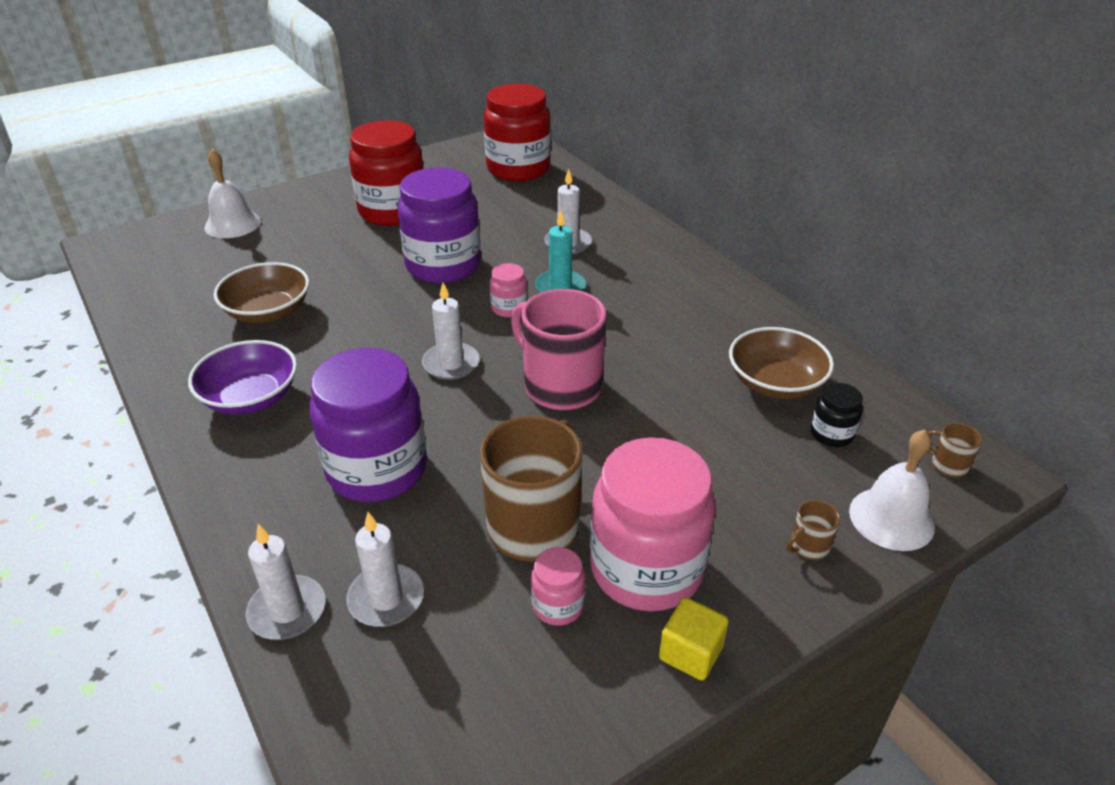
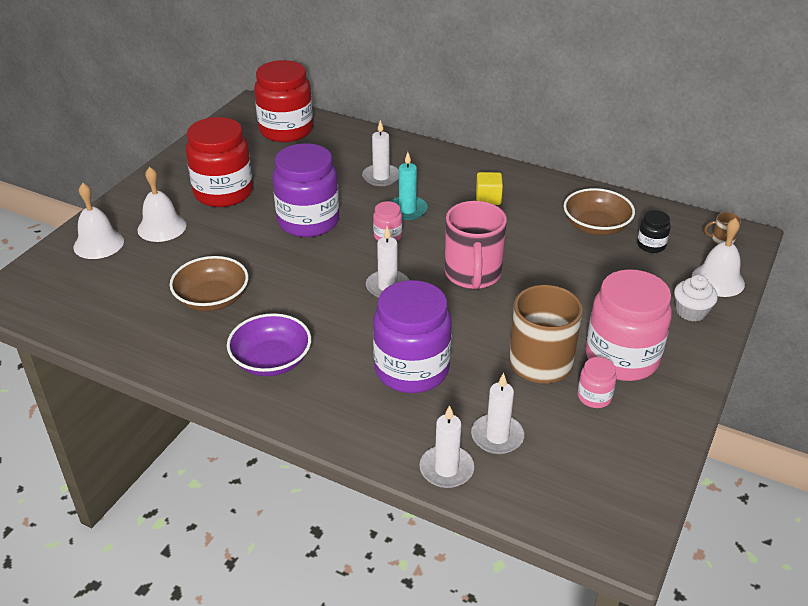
camera: 30 degrees left, 0 degrees up
pink mug [511,289,606,410] -> pink mug turned 105 degrees counterclockwise [445,201,507,289]
yellow cube [659,597,729,681] -> yellow cube moved to [476,172,503,205]
brown mug [787,500,840,560] -> white cupcake [674,275,718,322]
none -> white bell [137,167,186,242]

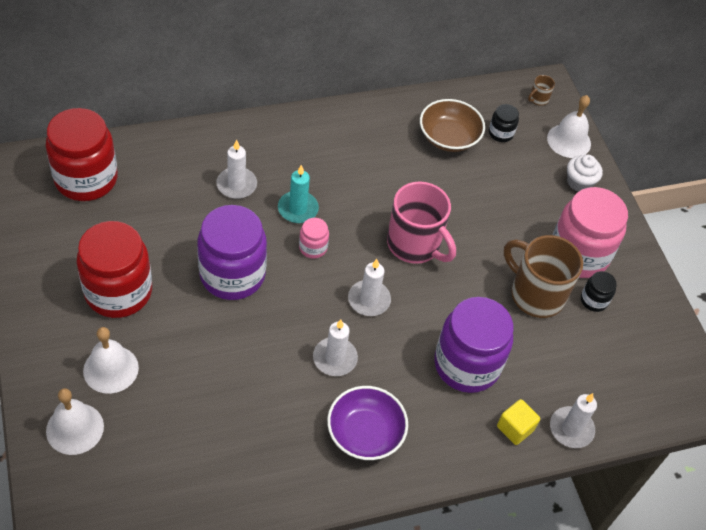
camera: 50 degrees left, 15 degrees up
brown bowl [170,256,249,311] -> none
white candle [471,373,524,454] -> white candle moved to [313,319,358,376]
yellow cube [476,172,503,205] -> yellow cube moved to [497,399,540,445]
pink jar [578,357,617,408] -> black jar [581,271,617,312]

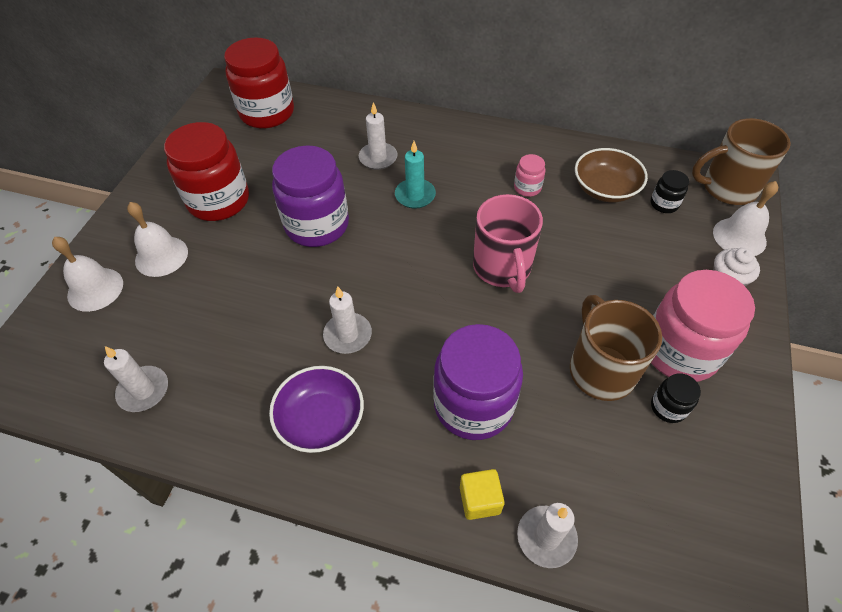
camera: 40 degrees right, 0 degrees up
pink jar [299,218,329,259] -> pink jar moved to [514,154,546,197]
white candle [348,259,391,316] -> white candle moved to [104,346,168,412]
brown mug [528,75,555,106] -> brown mug [692,118,791,205], size x2.42

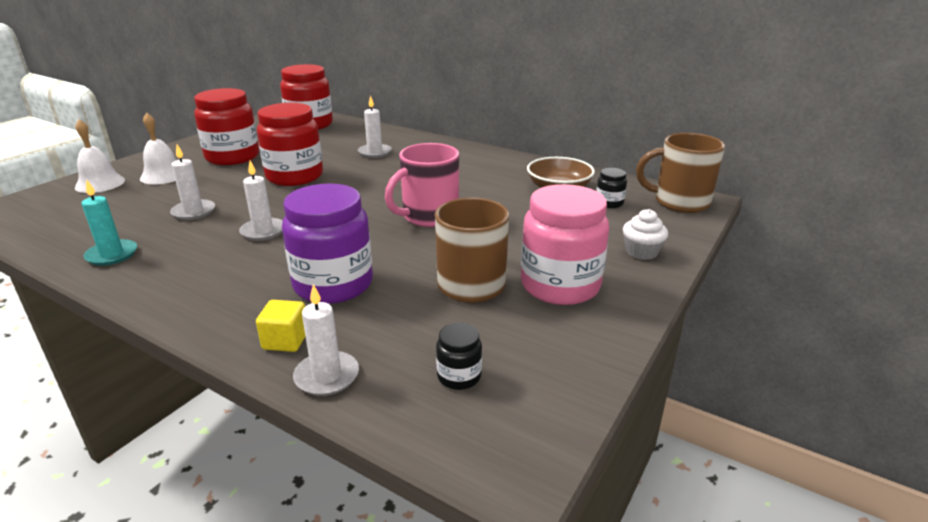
camera: 15 degrees right, 25 degrees down
white candle [104,346,168,412] -> white candle moved to [170,145,215,220]
purple bowl [269,366,364,453] -> none
purple jar [272,145,349,247] -> red jar [257,103,323,186]
turquoise candle [395,141,436,209] -> turquoise candle moved to [82,179,137,266]
pink mug [473,194,543,293] -> pink mug turned 45 degrees clockwise [385,143,459,227]
pink jar [514,154,546,197] -> none
black jar [651,373,701,423] -> black jar moved to [436,323,482,390]
white bell [713,181,778,256] -> none

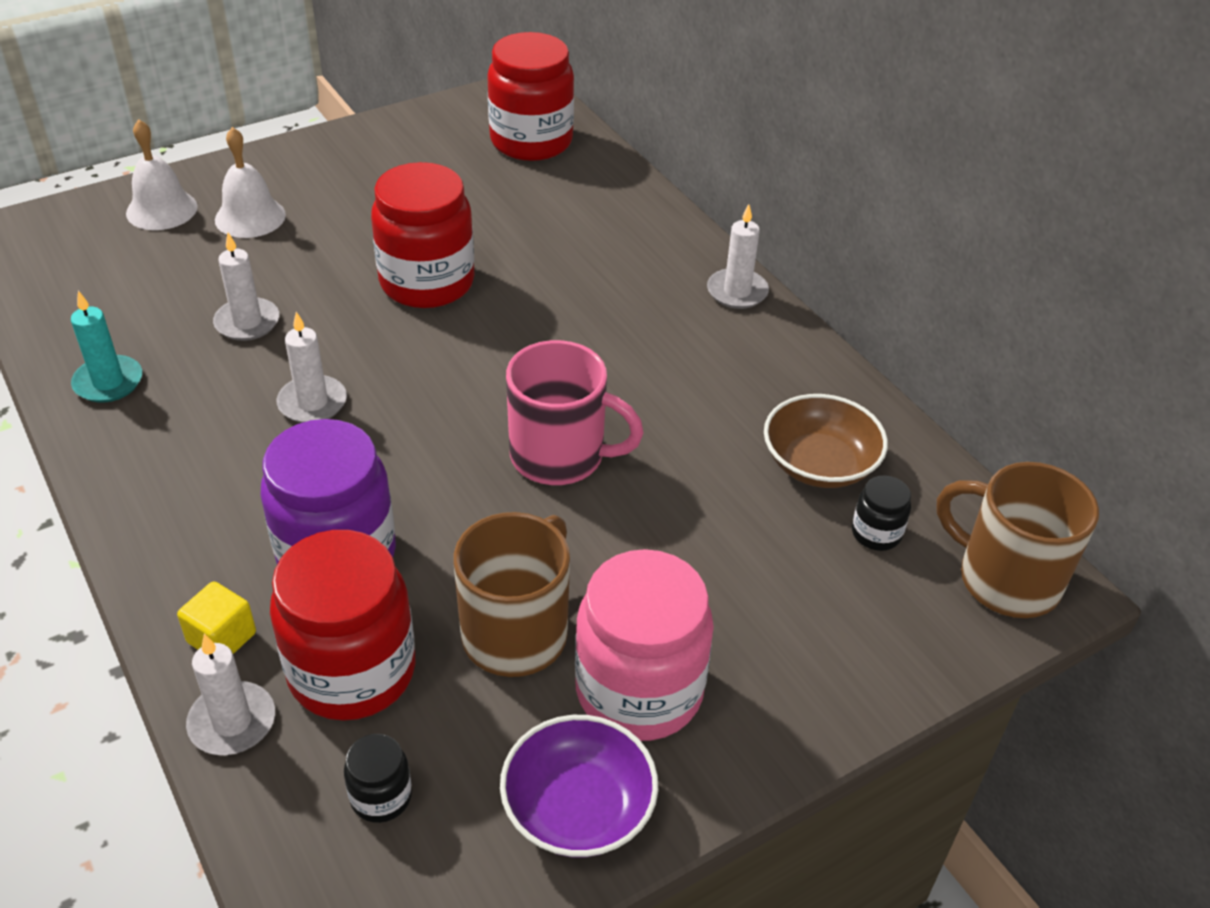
camera: 25 degrees right, 15 degrees up
red jar [194,88,259,165] -> red jar moved to [270,530,415,721]
white candle [358,95,392,158] -> white candle moved to [707,204,769,309]
pink mug [385,143,459,227] -> pink mug turned 150 degrees counterclockwise [506,340,644,485]
white cupcake [623,209,668,260] -> none
none -> purple bowl [500,715,658,857]

